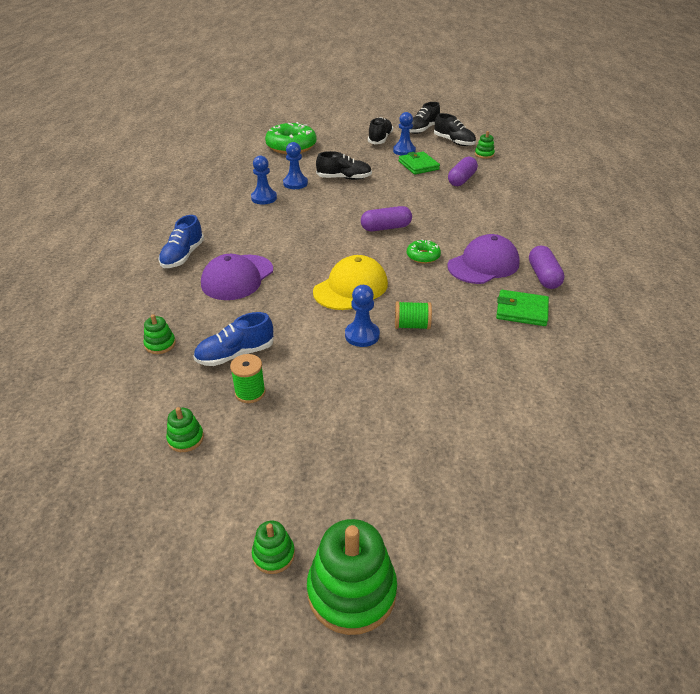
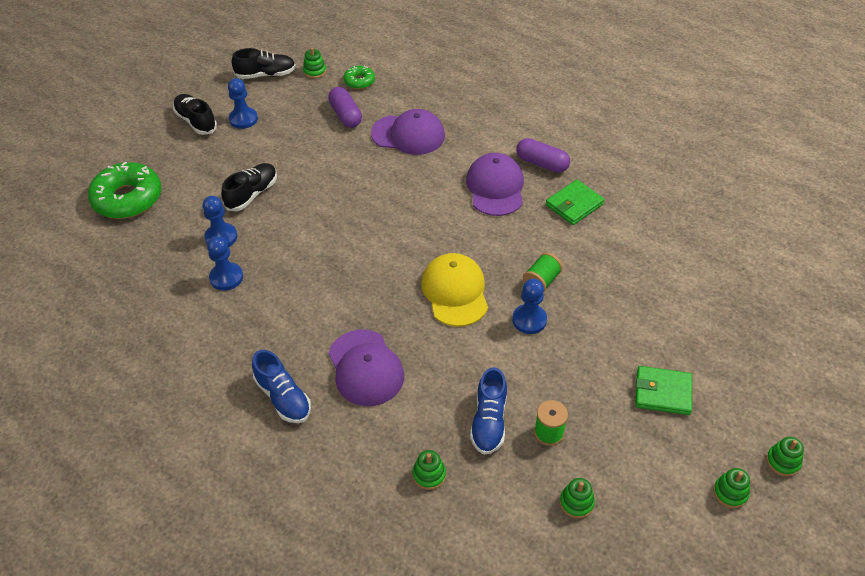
camera: 55 degrees left, 10 degrees up
green stacking toy [307,519,397,635] -> green stacking toy [766,437,804,476], size x0.50
purple capsule [361,206,412,231] -> none
green wallet [398,152,440,175] -> green wallet moved to [635,366,692,415]
green donut [407,239,441,264] -> green donut moved to [343,65,375,89]
black shoe [409,102,440,134] -> none
none -> purple cap [371,109,445,155]

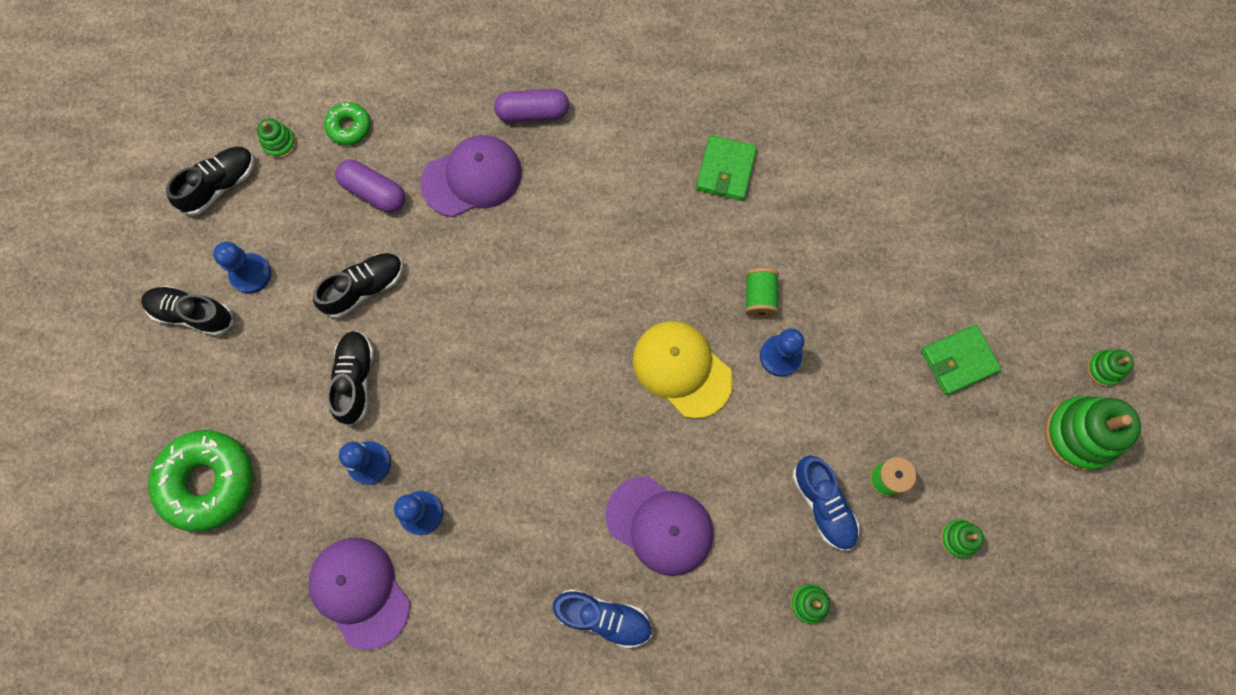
camera: 35 degrees left, 25 degrees up
purple cap [466,153,524,216] -> purple cap moved to [308,538,410,650]
purple capsule [516,138,570,173] -> purple capsule moved to [494,89,569,122]
green stacking toy [713,468,750,508] -> green stacking toy [1044,396,1141,471], size x2.00
none -> black shoe [313,253,403,318]

